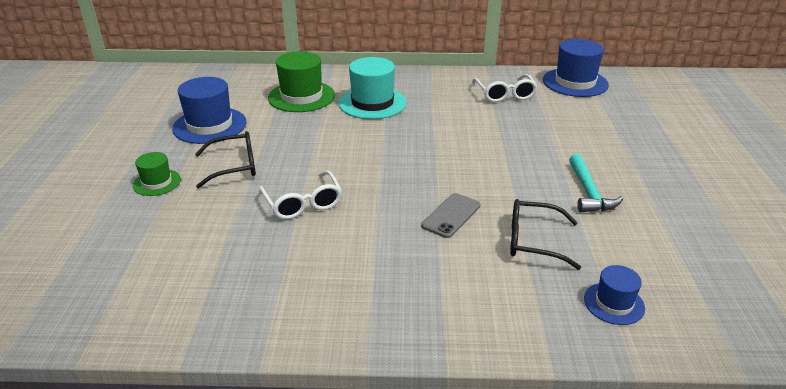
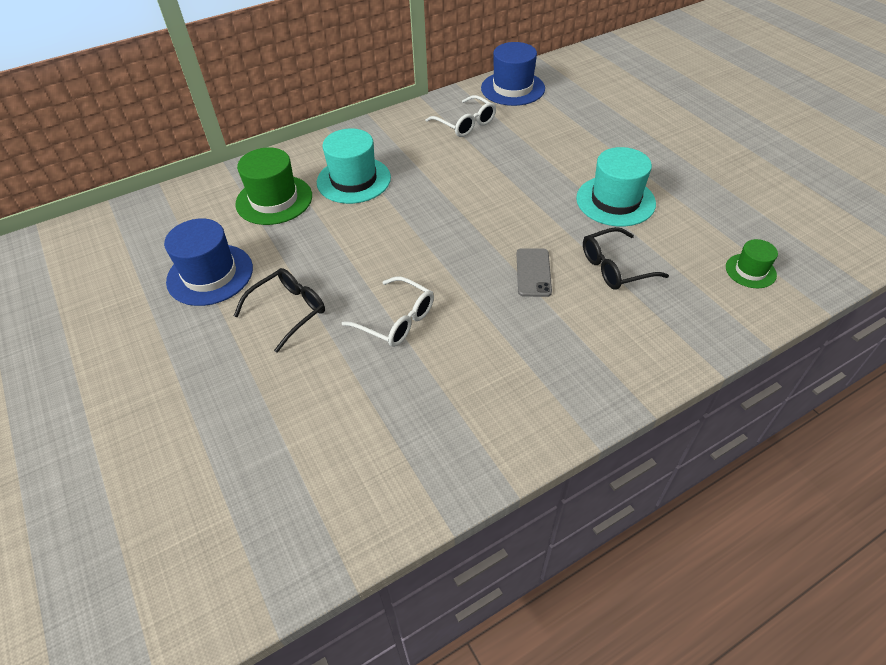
camera: 30 degrees left, 15 degrees up
green hat [133,152,181,196] -> green hat moved to [726,239,778,288]
turquoise hammer [569,154,623,212] -> turquoise hat [576,147,656,227]
blue hat [584,265,645,325] -> none

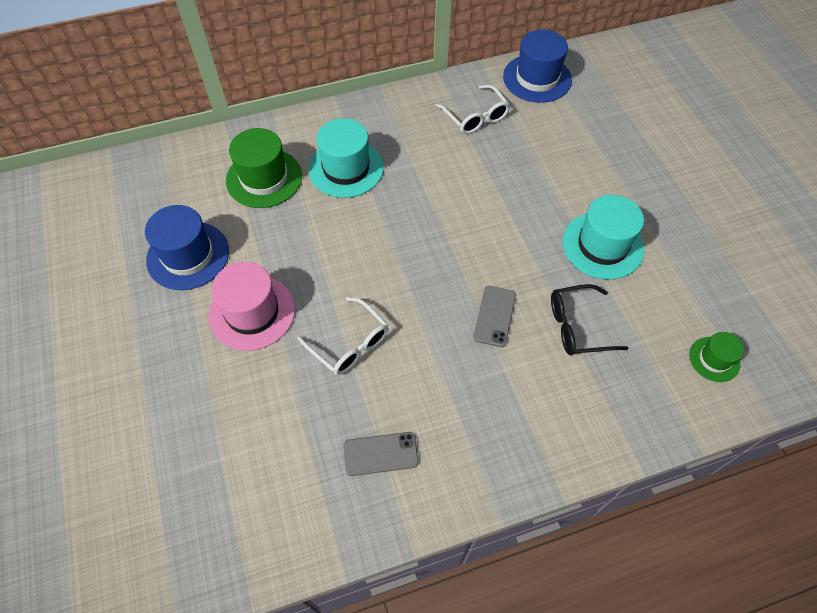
camera: 10 degrees right, 10 degrees up
black glasses [234,268,325,353] -> pink hat [209,262,295,351]
none -> grey phone [343,432,419,476]

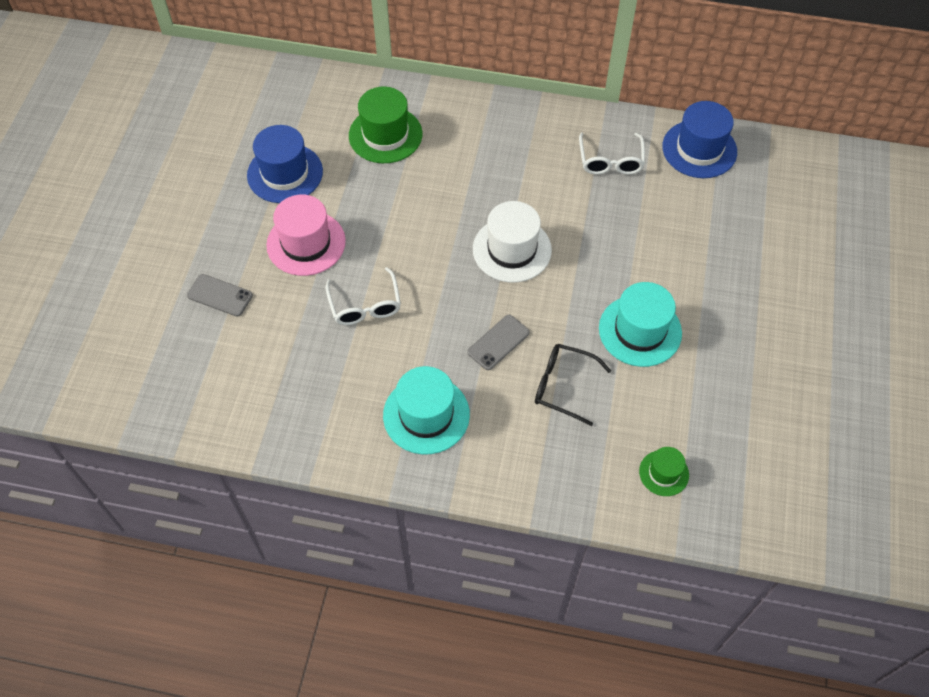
camera: 30 degrees right, 0 degrees up
turquoise hat [308,118,384,198] -> turquoise hat moved to [383,366,470,454]
grey phone [343,432,419,476] -> grey phone moved to [187,274,253,317]
none -> white hat [473,201,552,283]

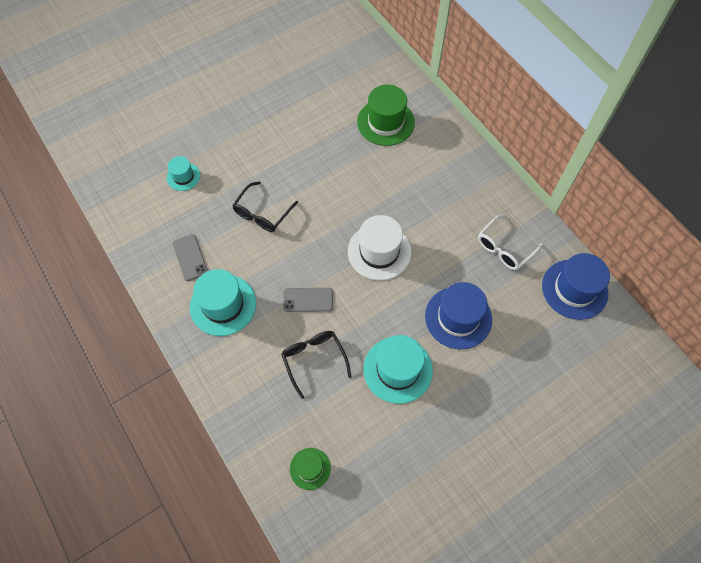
camera: 45 degrees right, 5 degrees up
grey phone [187,274,253,317] -> grey phone moved to [172,234,208,281]
blue hat [247,125,323,203] -> blue hat moved to [425,282,492,349]
pink hat [266,195,346,276] -> none
white glasses [325,267,401,325] -> black glasses [232,181,298,232]
none -> turquoise hat [167,156,200,191]

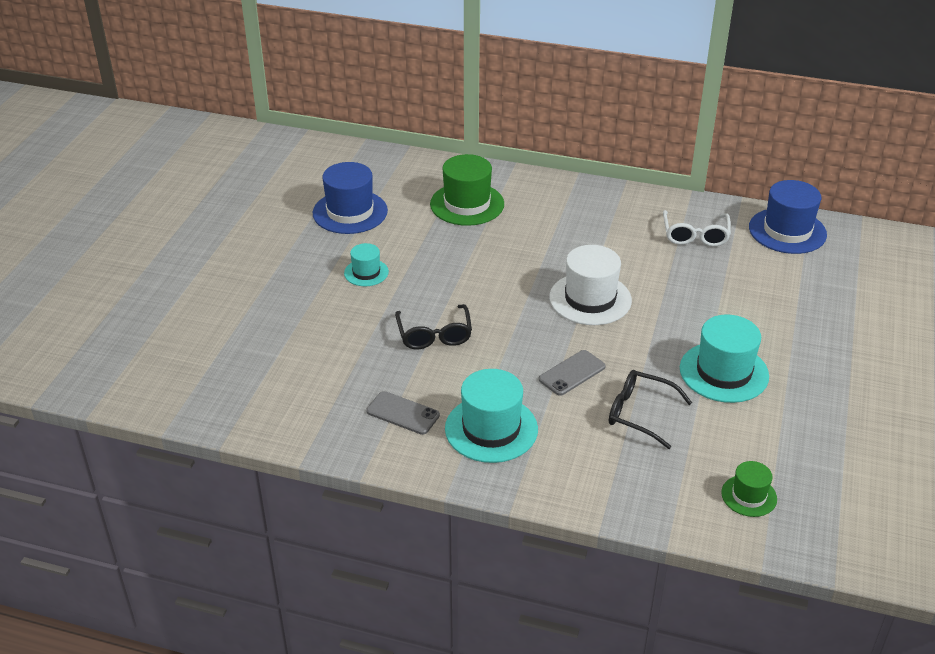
camera: 40 degrees left, 25 degrees down
turquoise hat [167,156,200,191] -> turquoise hat moved to [344,243,389,286]
blue hat [425,282,492,349] -> blue hat moved to [313,162,388,234]

